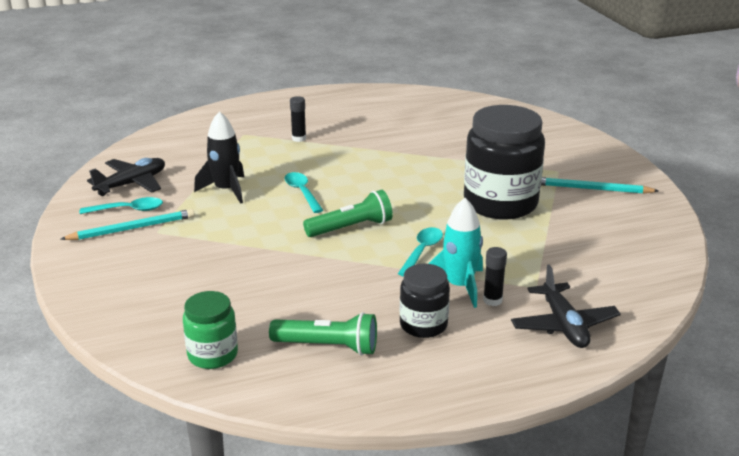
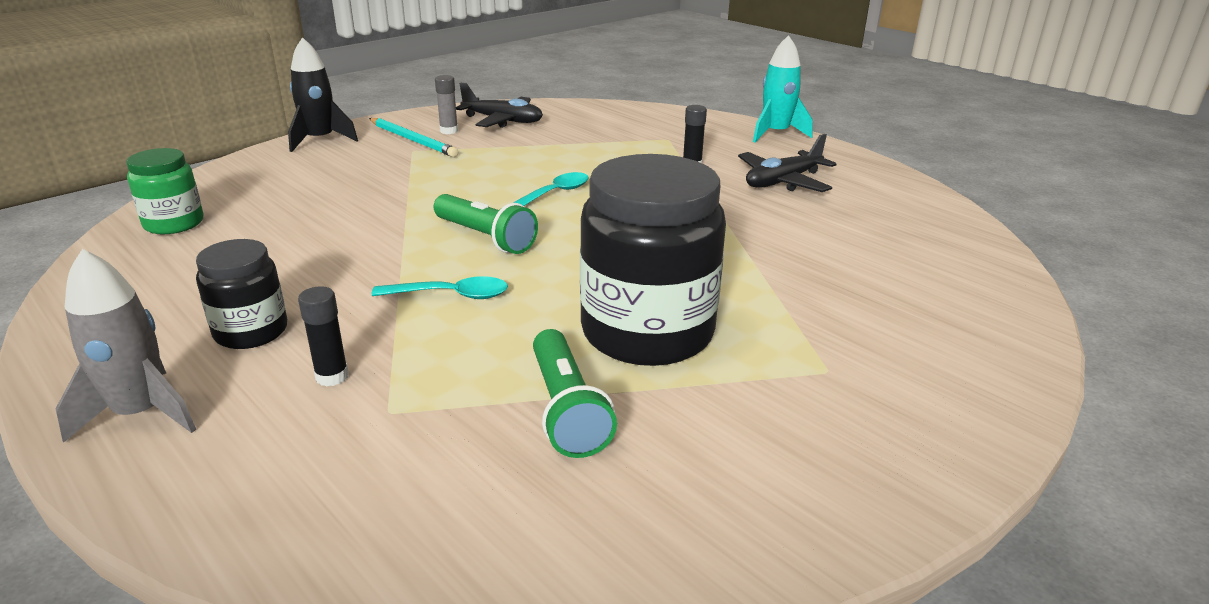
camera: 65 degrees right, 0 degrees up
turquoise spoon [79,197,163,214] -> grey glue stick [435,75,458,134]
black rocket [194,111,244,204] -> black rocket moved to [288,37,358,152]
green flashlight [269,312,377,355] -> green flashlight moved to [533,329,617,458]
turquoise rocket [428,198,483,308] -> turquoise rocket moved to [753,35,813,142]
black plane [511,264,621,348] -> black plane moved to [738,134,836,192]
turquoise pencil [541,177,659,194] -> none
none -> grey rocket [56,249,196,443]

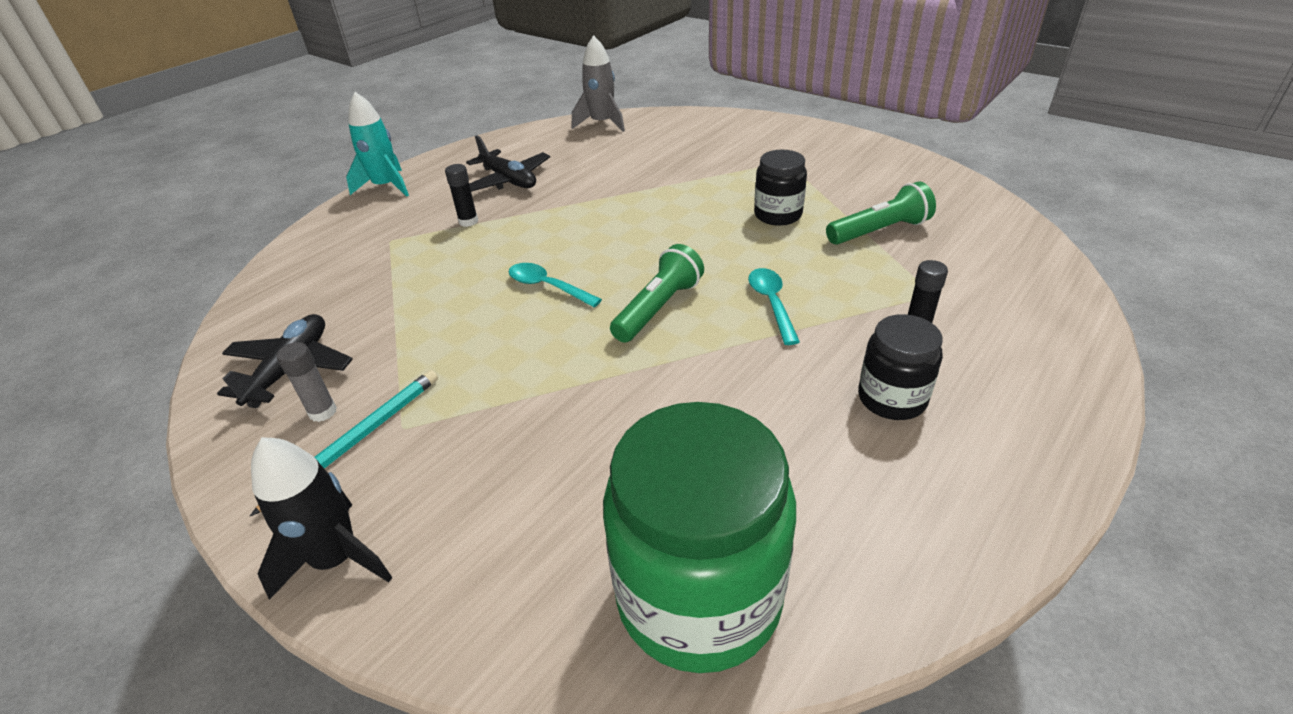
camera: 95 degrees left, 10 degrees up
grey rocket [56,249,196,443] -> grey rocket moved to [572,35,625,132]
green jar [126,148,203,234] -> green jar [603,402,796,673], size x1.90
black jar [580,154,726,366] -> black jar [754,150,807,226], size x0.53

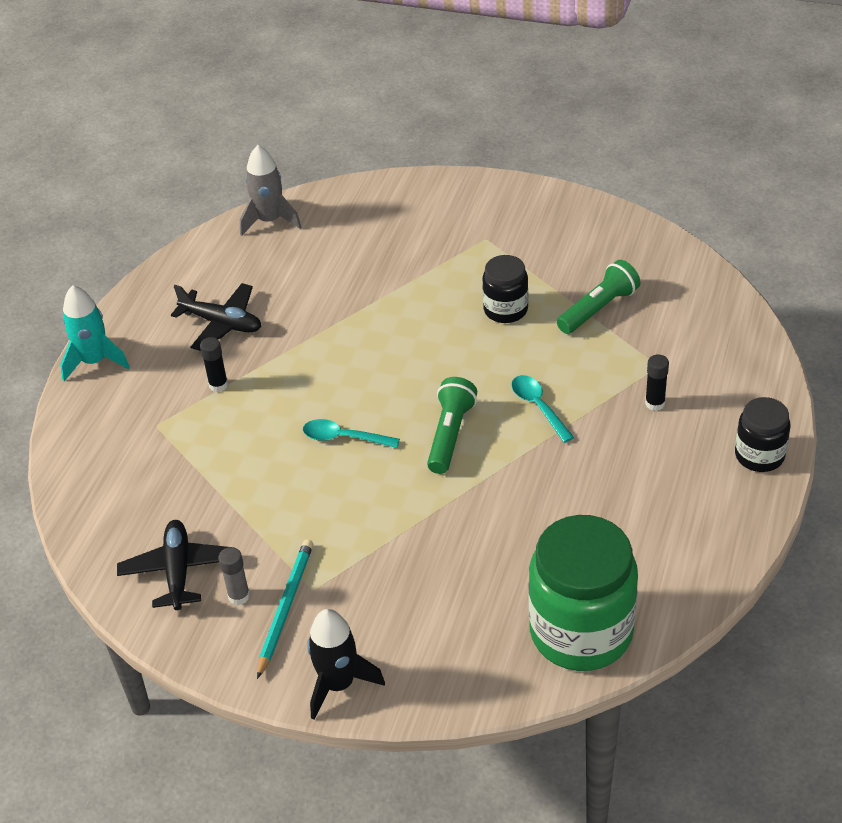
camera: 20 degrees left, 5 degrees up
black jar [858,314,943,420] -> black jar moved to [735,397,791,472]

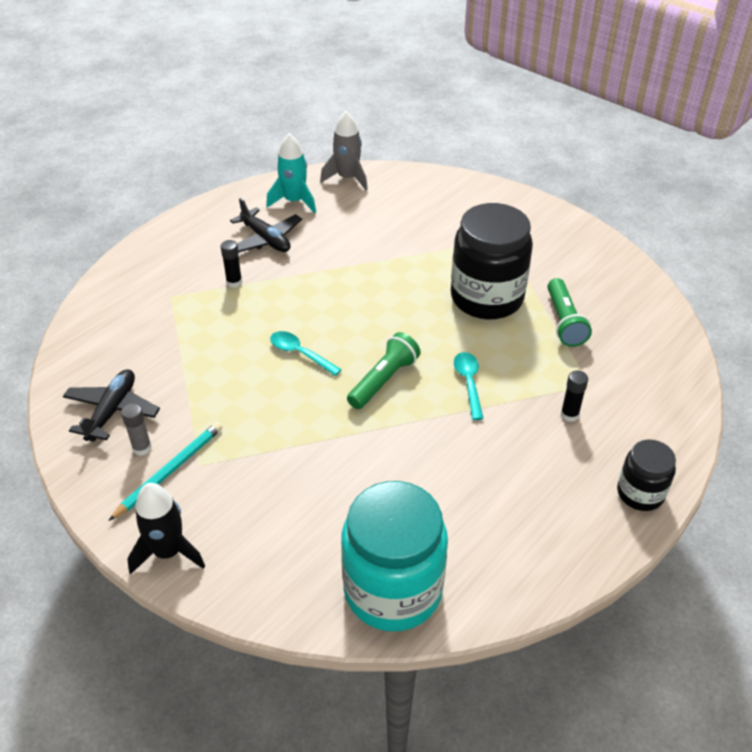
camera: 20 degrees right, 0 degrees up
turquoise rocket [60,285,130,381] -> turquoise rocket moved to [266,133,316,213]
black jar [482,255,528,323] -> black jar [451,203,533,319], size x1.90
green jar [529,515,638,671] -> turquoise jar [341,481,448,631]
green flashlight [557,260,641,334] -> green flashlight turned 105 degrees clockwise [547,278,592,347]

